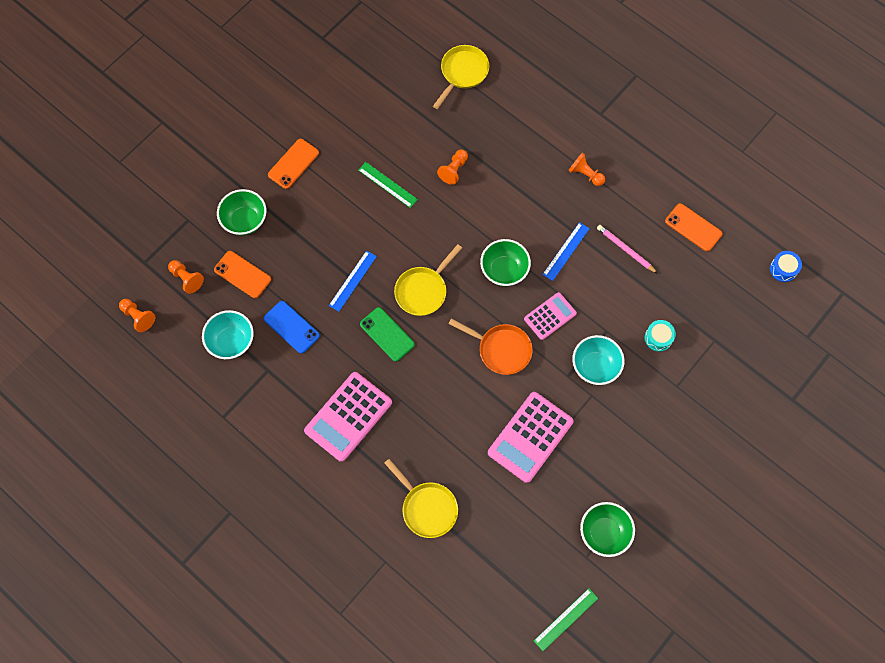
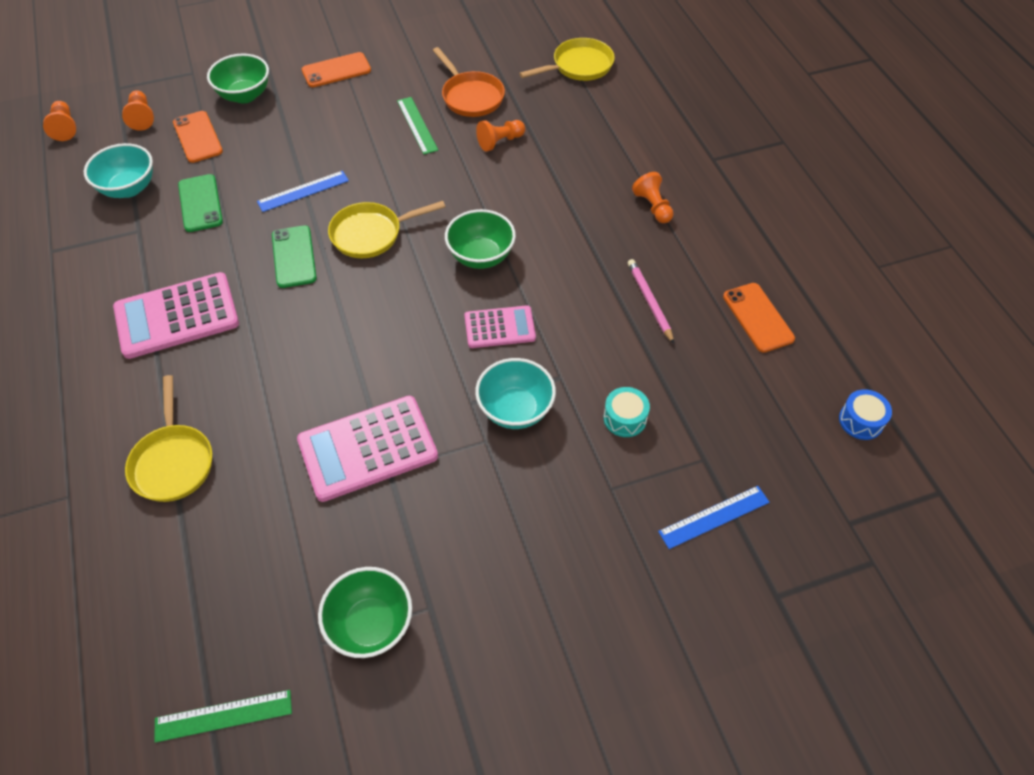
camera: 30 degrees right, 15 degrees down
blue phone [264,301,320,354] -> green phone [178,174,223,232]
orange pan [449,318,533,375] -> orange pan moved to [433,47,505,117]
blue ruler [542,222,590,281] -> blue ruler moved to [658,486,770,549]

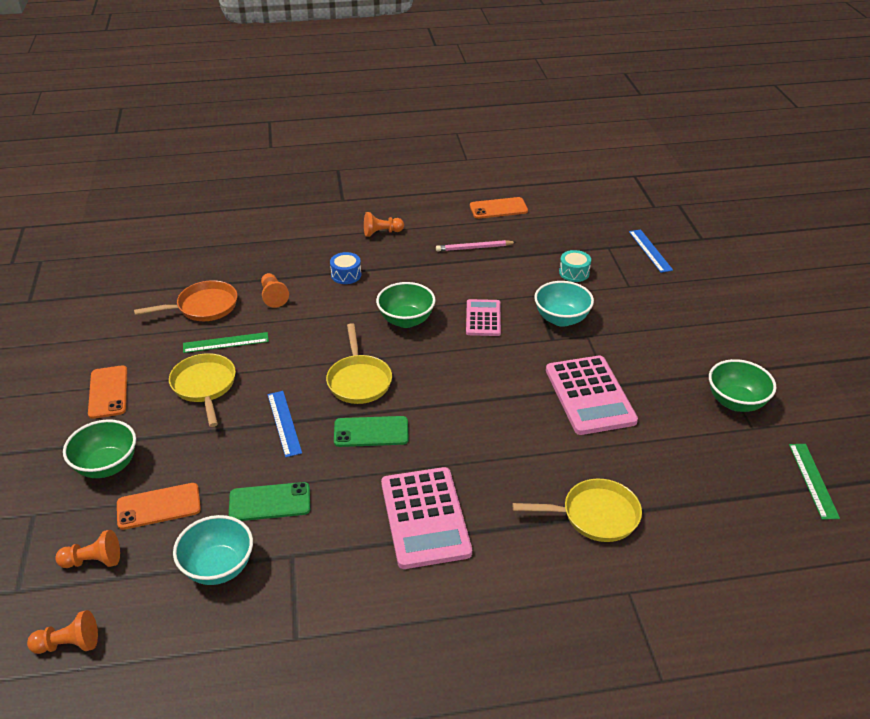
camera: 80 degrees left, 15 degrees down
yellow pan [519,38,615,81] -> yellow pan moved to [169,353,236,427]
blue drum [839,389,892,440] -> blue drum moved to [330,252,361,284]

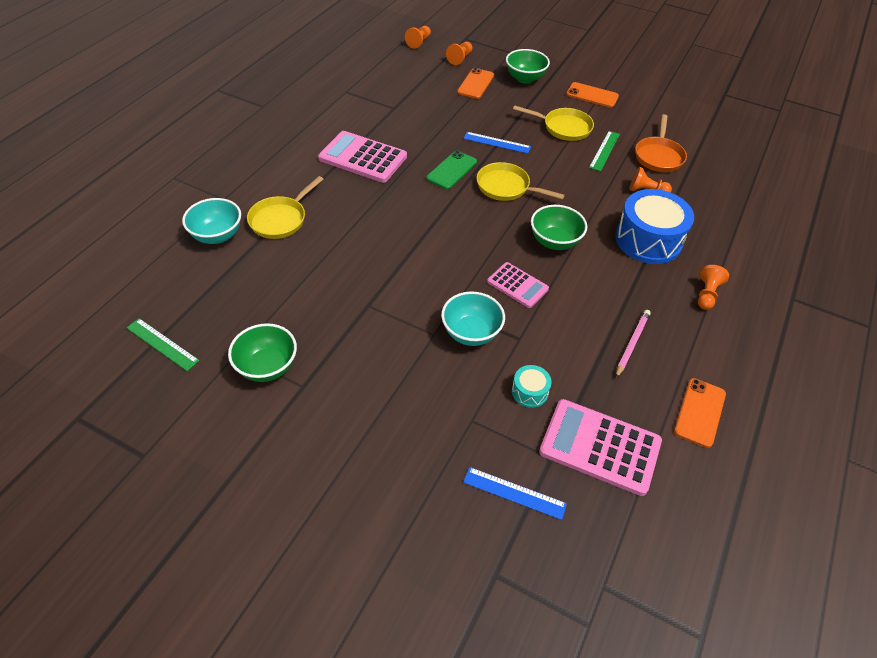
camera: 125 degrees right, 10 degrees up
turquoise bowl [173,515,253,585] -> turquoise bowl moved to [182,198,241,244]
green phone [229,482,310,521] -> none
blue drum [330,252,361,284] -> blue drum [615,189,694,264], size x2.19
pink calculator [546,355,638,435] -> pink calculator moved to [539,399,662,496]

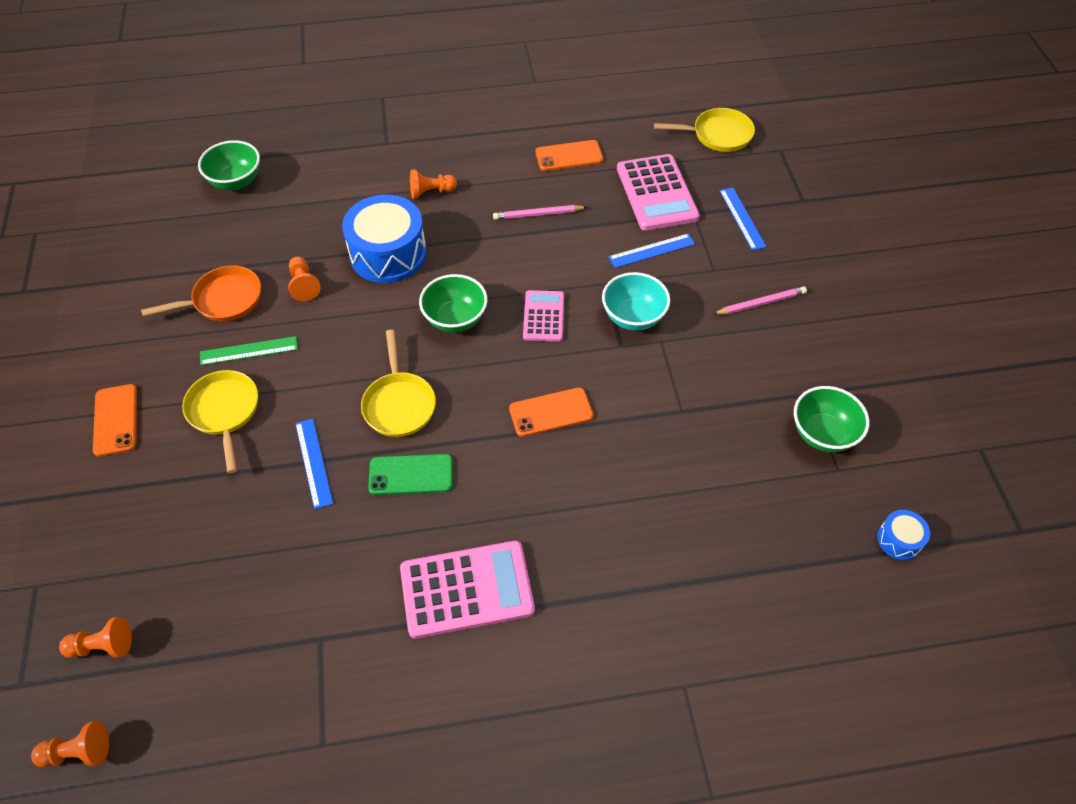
camera: 125 degrees left, 5 degrees up
green ruler [127,318,200,371] -> blue drum [877,510,930,560]
turquoise bowl [182,198,241,244] -> none
yellow pan [247,176,323,239] -> yellow pan moved to [654,108,755,152]
pink calculator [318,131,407,183] -> pink calculator turned 90 degrees counterclockwise [400,541,535,639]
orange phone [457,68,494,99] -> orange phone moved to [509,387,593,437]
green bowl [506,49,550,84] -> green bowl moved to [198,140,260,190]
turquoise drum [512,365,552,408] -> blue ruler [608,234,695,268]
none -> pink pencil [713,286,807,315]

